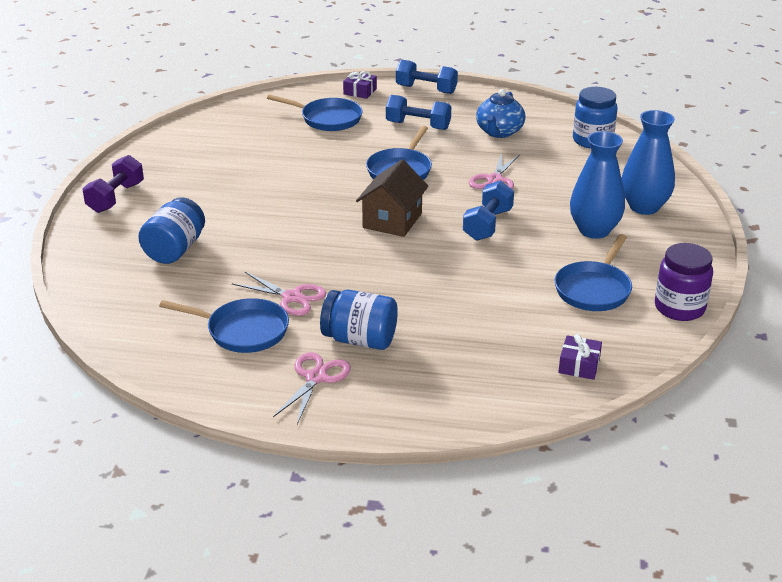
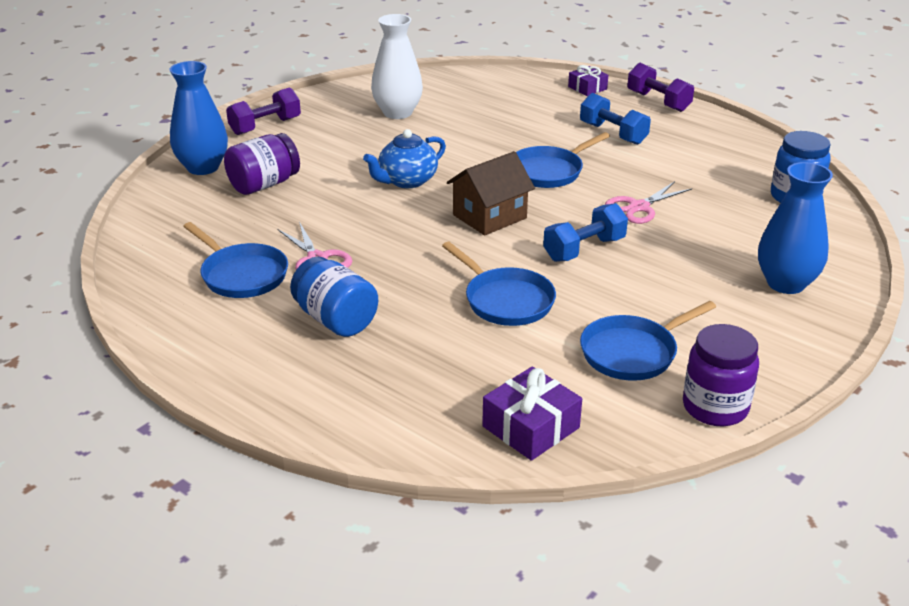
camera: 30 degrees right, 0 degrees up
blue jar [138,197,205,264] -> purple jar [224,133,300,195]
blue pan [267,94,363,131] -> blue pan moved to [442,242,556,326]
pink scissors [273,352,351,424] -> none
blue dumbbell [396,60,458,94] -> purple dumbbell [627,63,694,112]
blue teapot [476,89,526,138] -> blue teapot moved to [363,129,446,188]
purple gift [558,334,602,380] -> purple gift [482,367,582,461], size x1.53
blue vase [570,131,625,239] -> blue vase moved to [169,61,228,175]
none -> white vase [371,14,423,119]

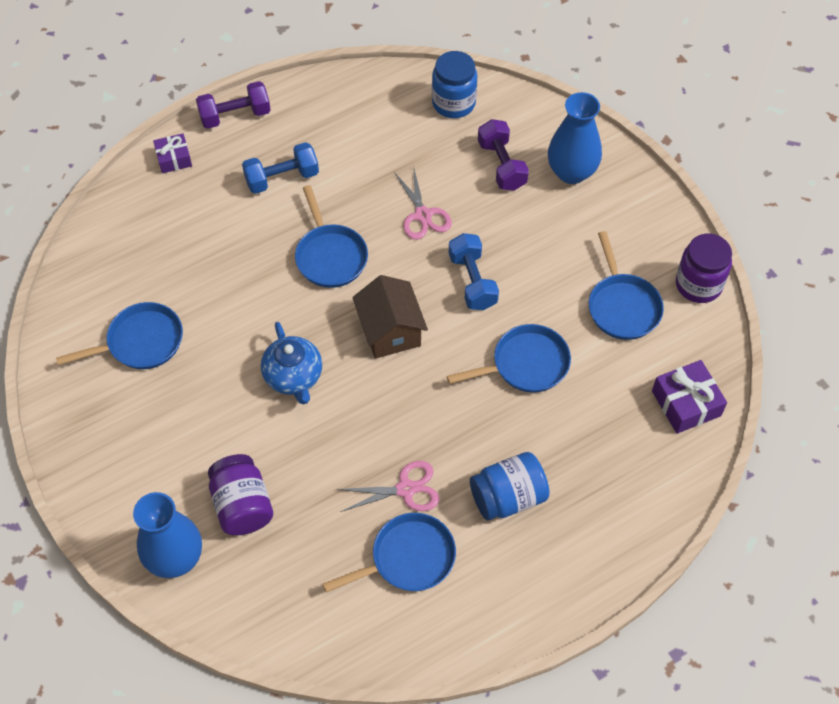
camera: 70 degrees left, 25 degrees up
purple dumbbell [226,87,301,135] -> purple dumbbell moved to [478,119,529,191]
white vase [371,14,423,119] -> blue pan [56,302,183,369]

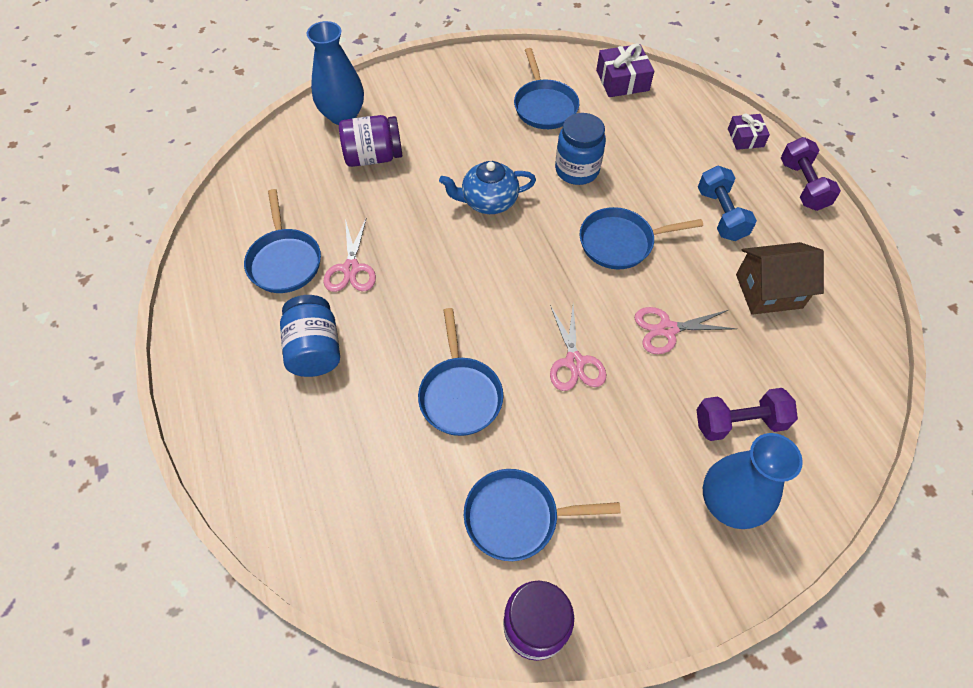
camera: 100 degrees right, 0 degrees up
brown house [352,275,428,359] -> brown house moved to [736,242,824,315]
blue jar [432,51,477,118] -> blue jar moved to [555,113,606,185]
blue dumbbell [449,233,499,310] -> pink scissors [550,305,607,391]
purple gift [652,360,727,434] -> purple gift moved to [596,44,654,97]

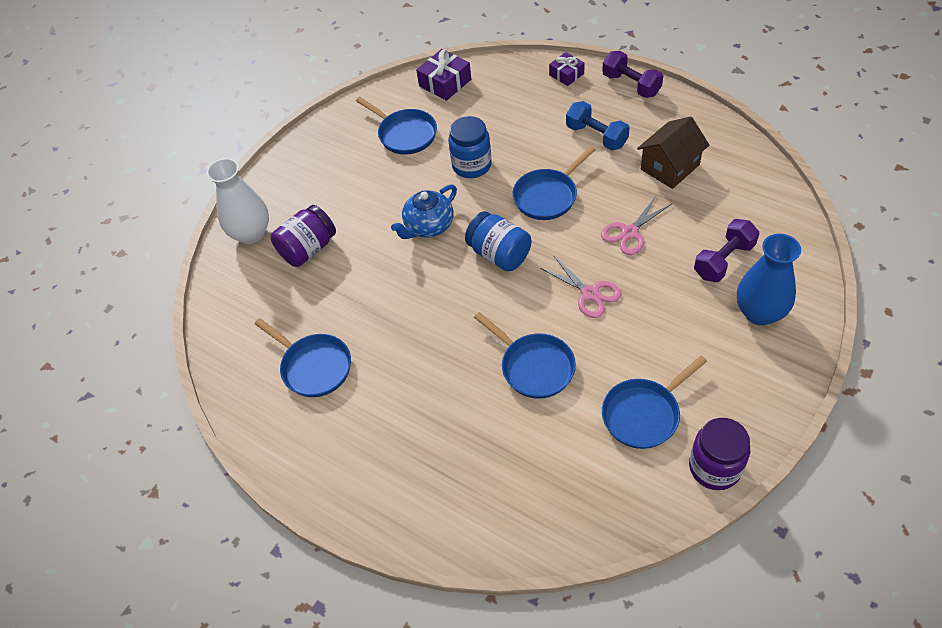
camera: 30 degrees left, 5 degrees down
blue jar [280,295,340,377] -> blue jar moved to [465,211,532,271]
blue vase [306,21,364,125] -> white vase [207,158,269,244]
pink scissors [323,217,376,292] -> none

